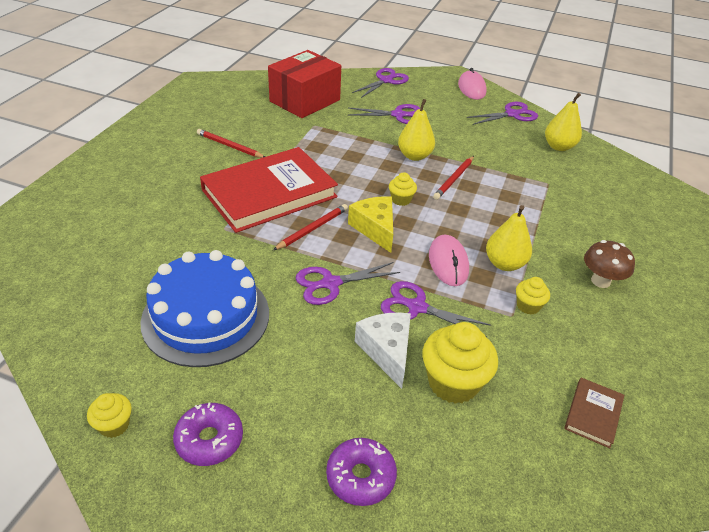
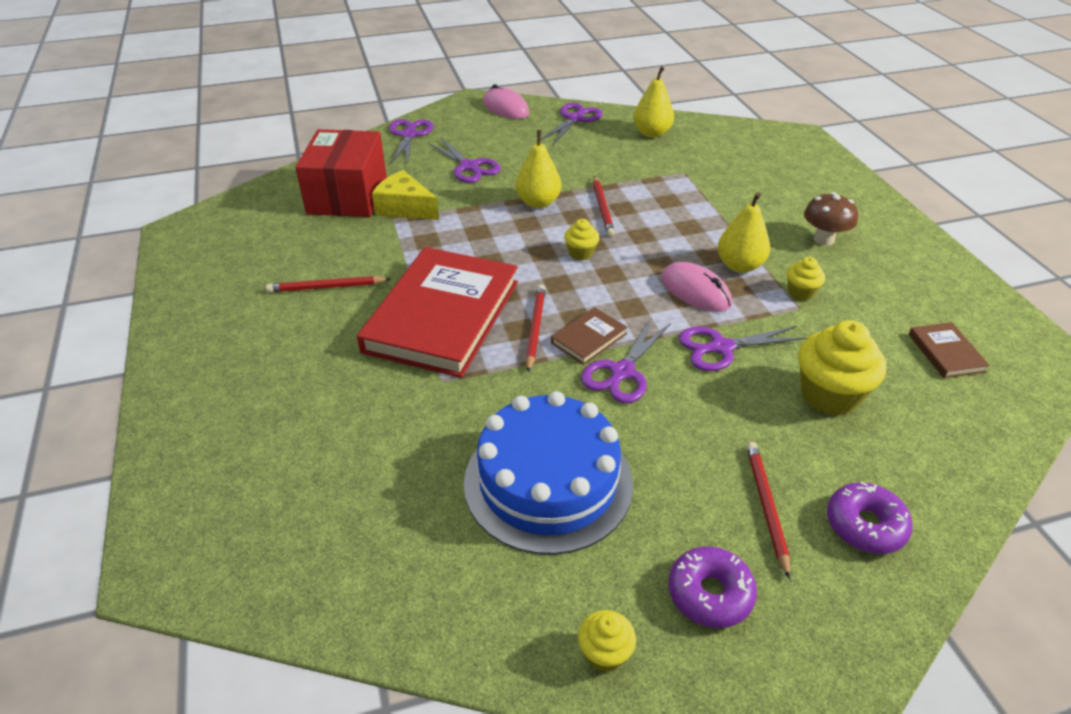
camera: 35 degrees left, 0 degrees up
yellow cheese [348,196,393,253] -> yellow cheese moved to [372,170,439,220]
purple scissors [349,104,420,124] -> purple scissors turned 90 degrees clockwise [428,137,501,183]
white cheese [355,312,411,389] -> none
none -> brown book [551,307,628,365]
none -> red pencil [746,442,790,579]

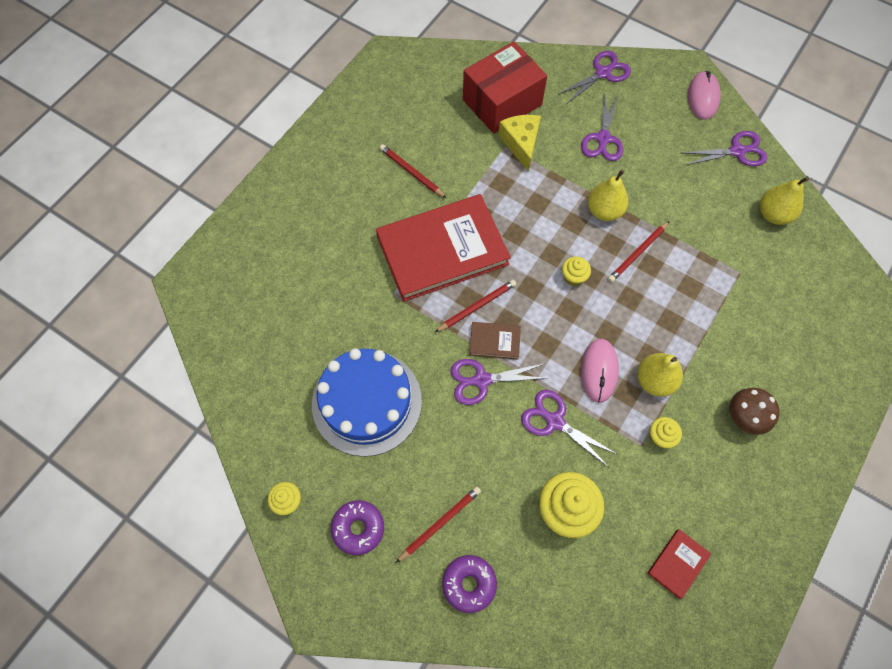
camera: 50 degrees right, 25 degrees up
brown book [909,322,990,378] -> red book [647,529,711,599]

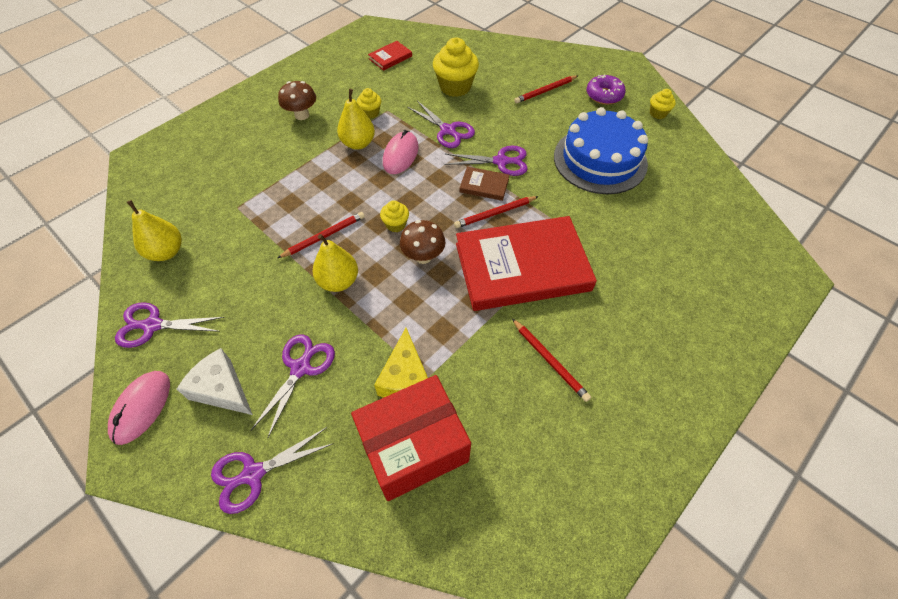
camera: 170 degrees left, 10 degrees down
purple donut [442,555,497,613] -> none
none -> white cheese [177,348,253,415]
none -> brown mushroom [400,220,446,264]

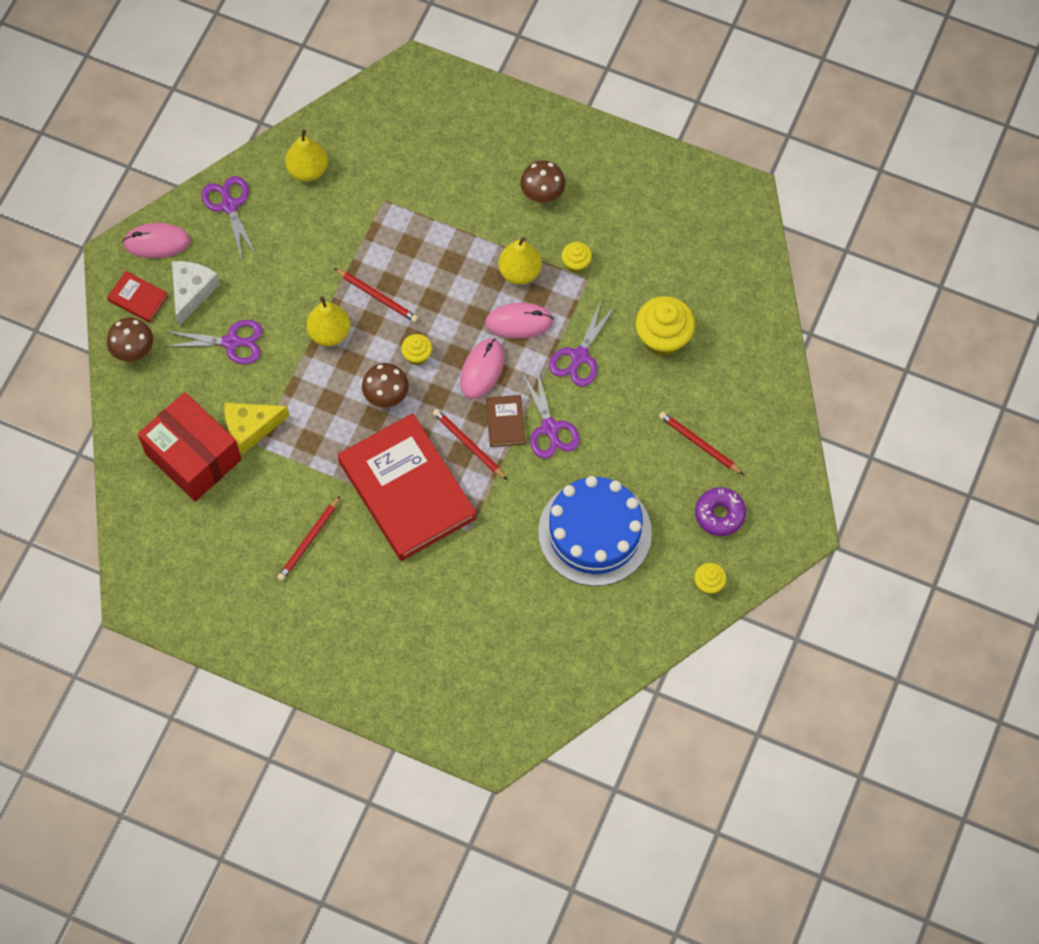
camera: 70 degrees right, 10 degrees up
purple scissors [211,427,334,514] -> brown mushroom [107,318,153,361]
red book [368,41,412,71] -> red book moved to [107,271,168,323]
none -> pink mouse [460,339,504,399]

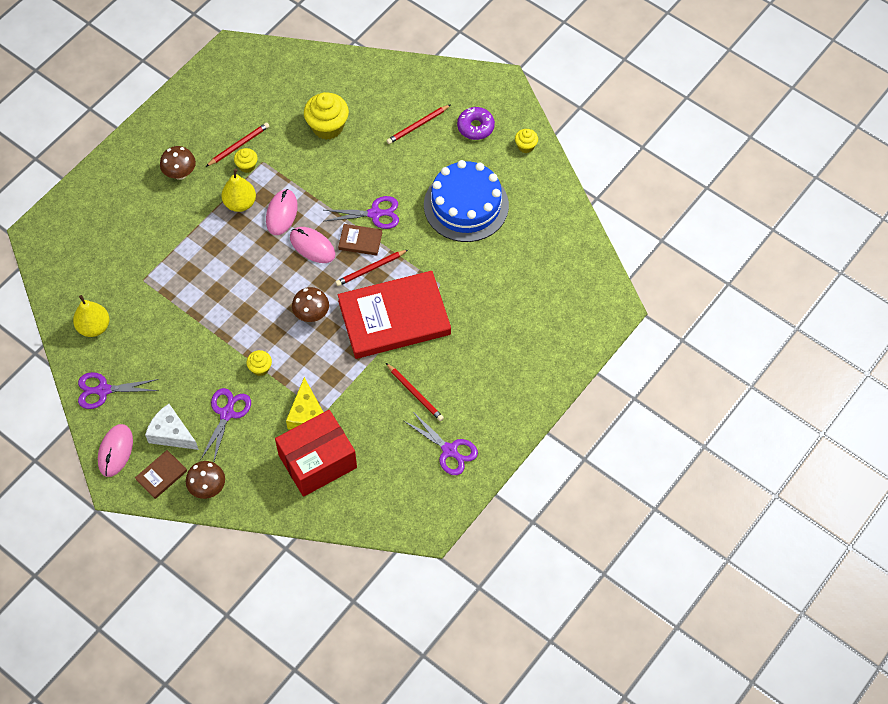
camera: 75 degrees left, 5 degrees down
red book [107,271,168,323] -> brown book [135,450,187,499]
yellow pear [306,296,350,346] -> none
red pencil [334,268,418,323] -> red pencil moved to [206,122,269,167]
yellow cupcake [401,334,432,365] -> yellow cupcake moved to [247,350,272,376]
purple scissors [549,301,616,387] -> purple scissors moved to [404,411,478,475]

